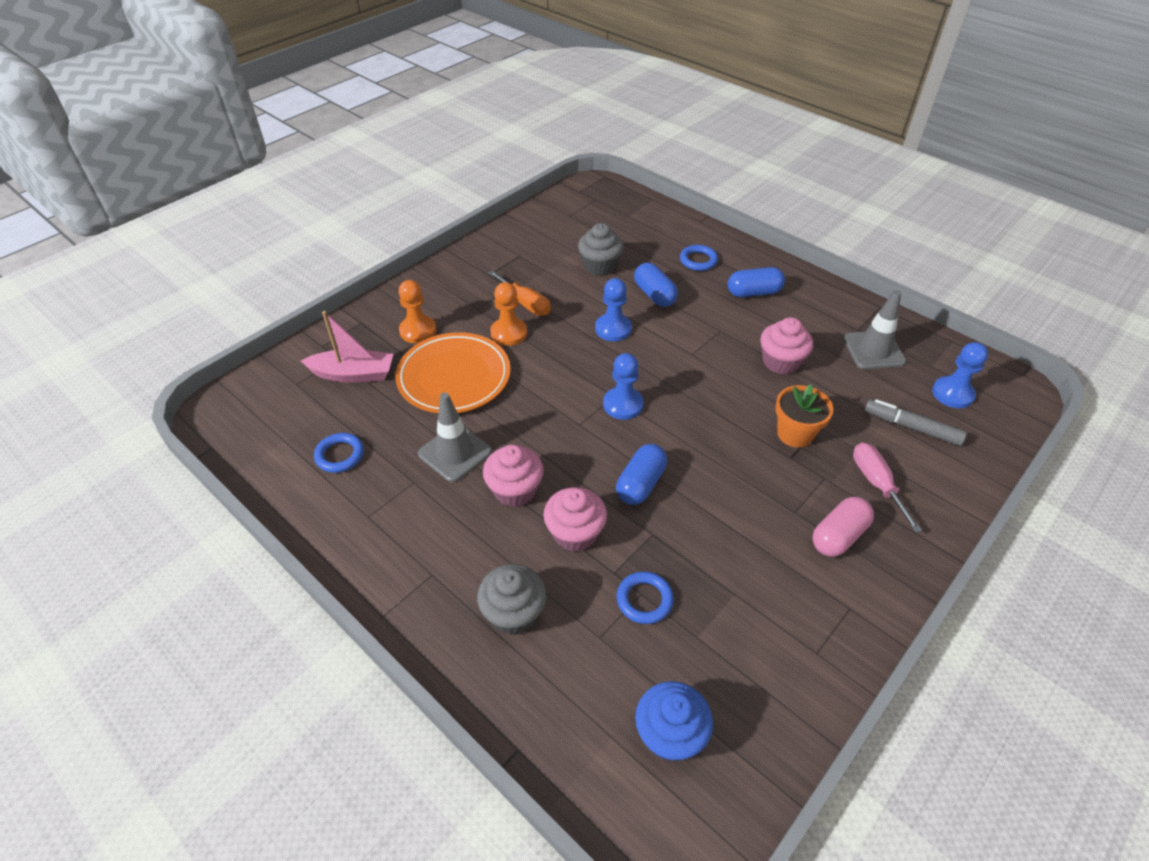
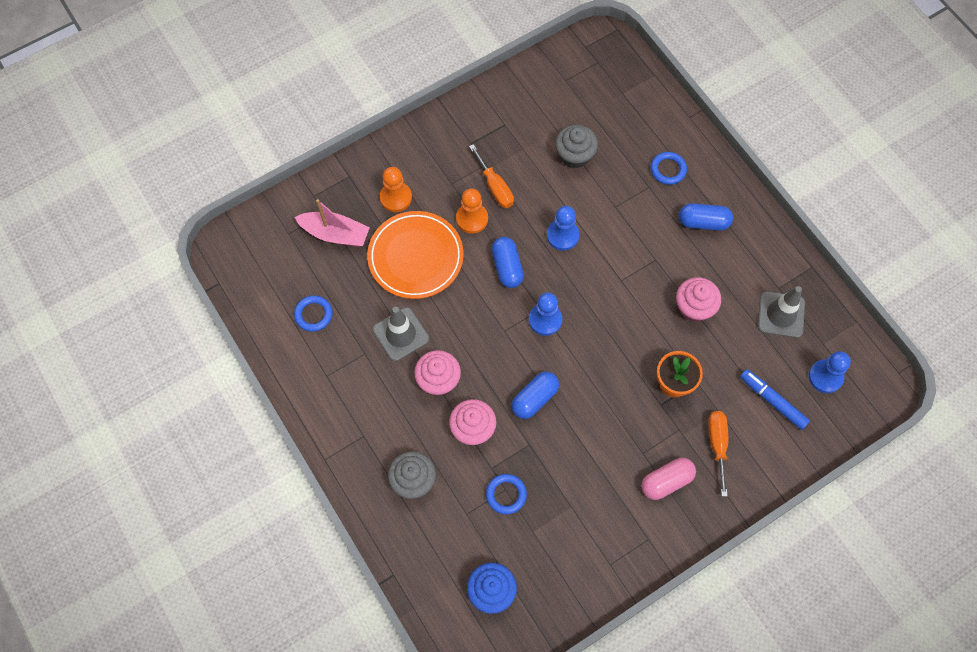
camera: 15 degrees right, 20 degrees up
blue capsule [634,263,678,307] -> blue capsule moved to [491,237,524,288]
pink screwdriver [853,443,922,532] -> orange screwdriver [708,411,729,497]
grey marker [865,399,967,446] -> blue marker [740,369,810,430]

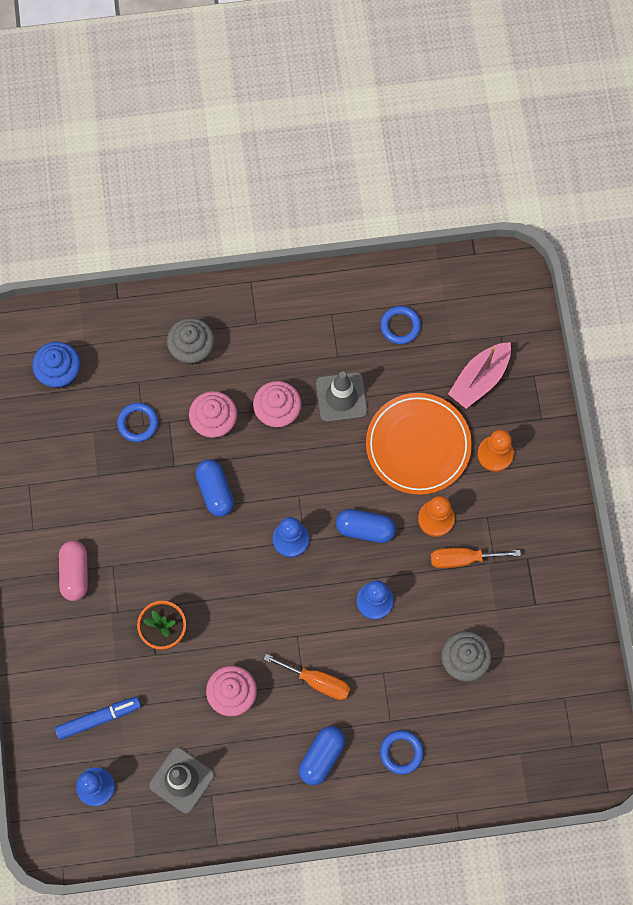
camera: 115 degrees right, 5 degrees up
orange screwdriver [708,411,729,497] -> orange screwdriver moved to [264,654,350,700]

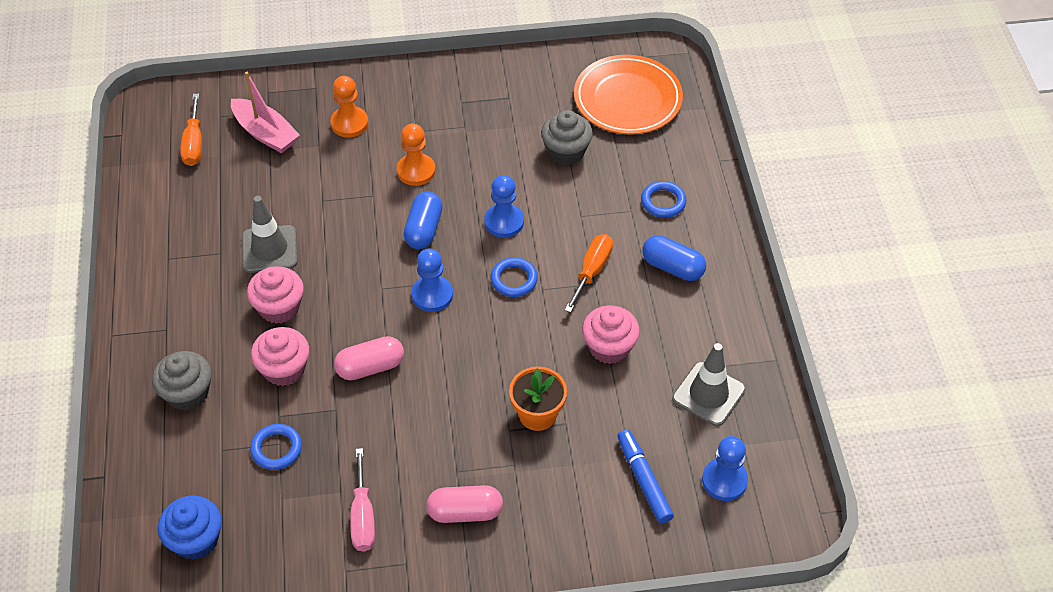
camera: 90 degrees left, 20 degrees down
blue capsule [195,460,234,517] -> pink capsule [334,336,404,380]
orange plate [366,393,472,495] -> orange plate moved to [574,55,683,135]
blue ring [380,306,421,344] -> blue ring moved to [491,257,538,297]
orange screwdriver [431,548,521,568] -> orange screwdriver moved to [180,94,202,166]
none -> pink screwdriver [350,448,375,552]

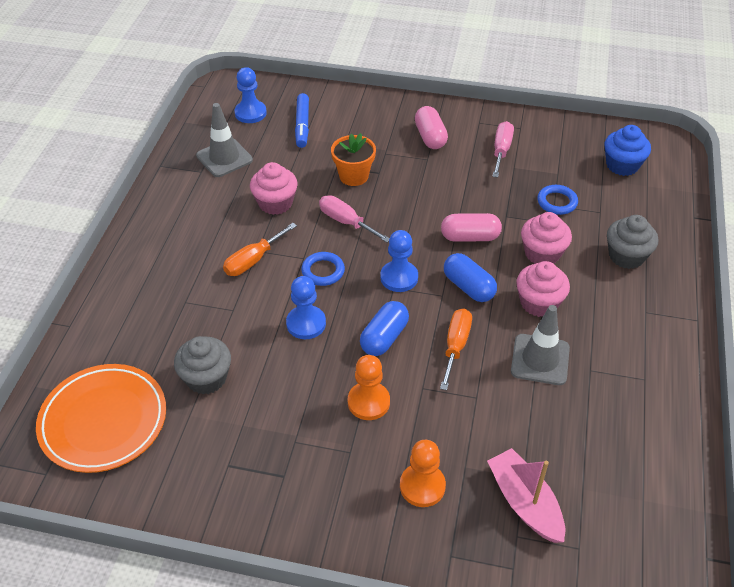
camera: 160 degrees left, 5 degrees down
orange screwdriver [180,94,202,166] -> orange screwdriver moved to [440,308,472,390]
pink capsule [426,485,503,523] -> pink capsule turned 60 degrees clockwise [415,106,448,149]
blue ring [641,181,686,218] -> none
blue capsule [643,235,706,281] -> blue capsule moved to [444,253,497,302]
none -> pink screwdriver [319,195,390,242]

